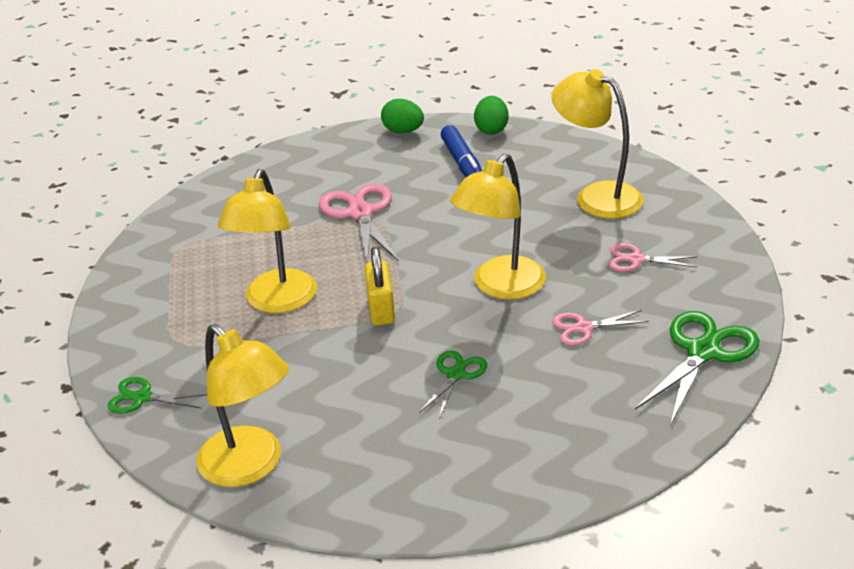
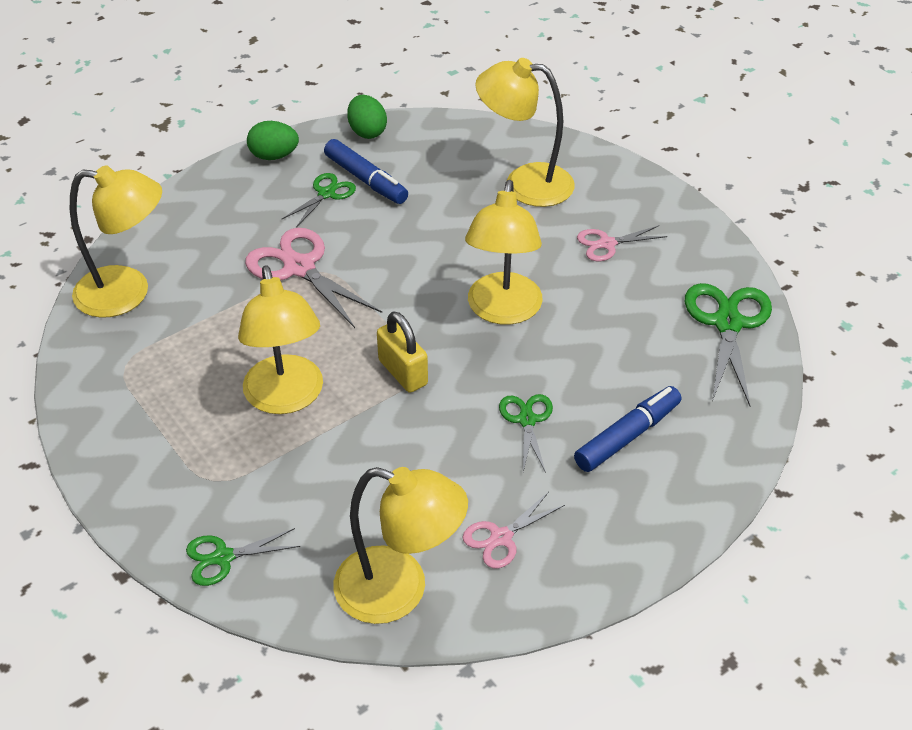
camera: 30 degrees left, 10 degrees up
pink scissors [552,310,649,346] -> pink scissors moved to [462,492,565,568]
none -> yellow lamp [70,165,162,318]
none -> green scissors [282,173,356,227]
none -> blue marker [574,386,681,472]

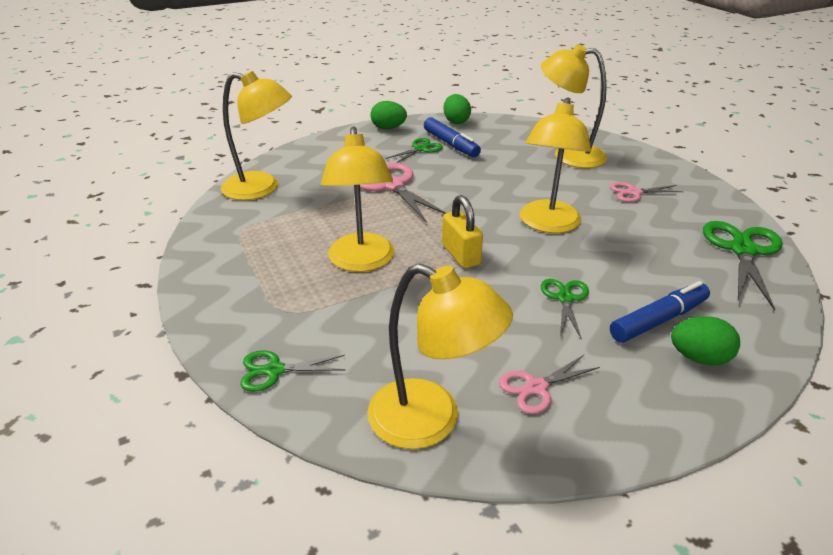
camera: 10 degrees right, 10 degrees down
none -> green egg [671,316,740,366]

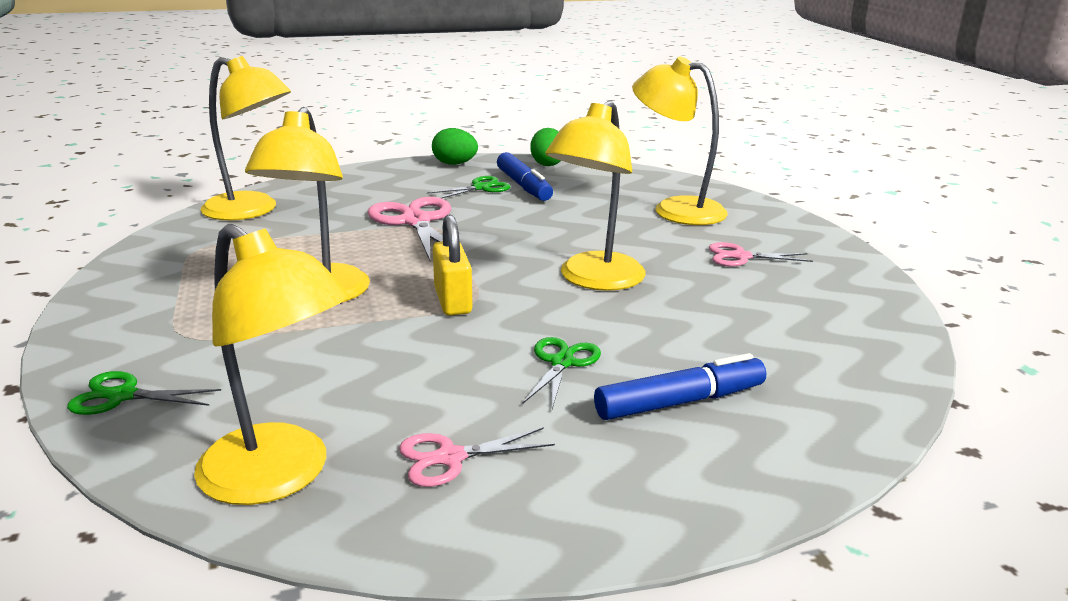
camera: 10 degrees right, 10 degrees down
green egg [671,316,740,366] -> none
green scissors [703,221,783,311] -> none

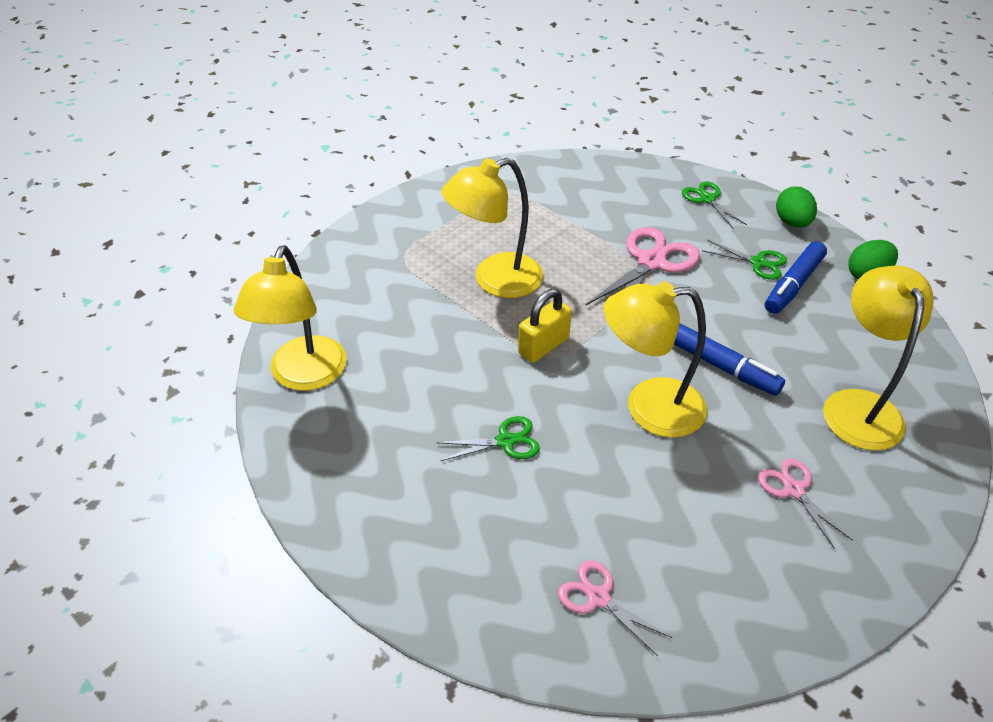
camera: 60 degrees right, 20 degrees up
green scissors [67,371,221,415] -> green scissors moved to [682,182,747,228]
yellow lamp [201,56,291,220] -> none
pink scissors [399,427,555,487] -> pink scissors moved to [558,560,672,656]
blue marker [594,353,766,420] -> blue marker moved to [674,323,785,396]

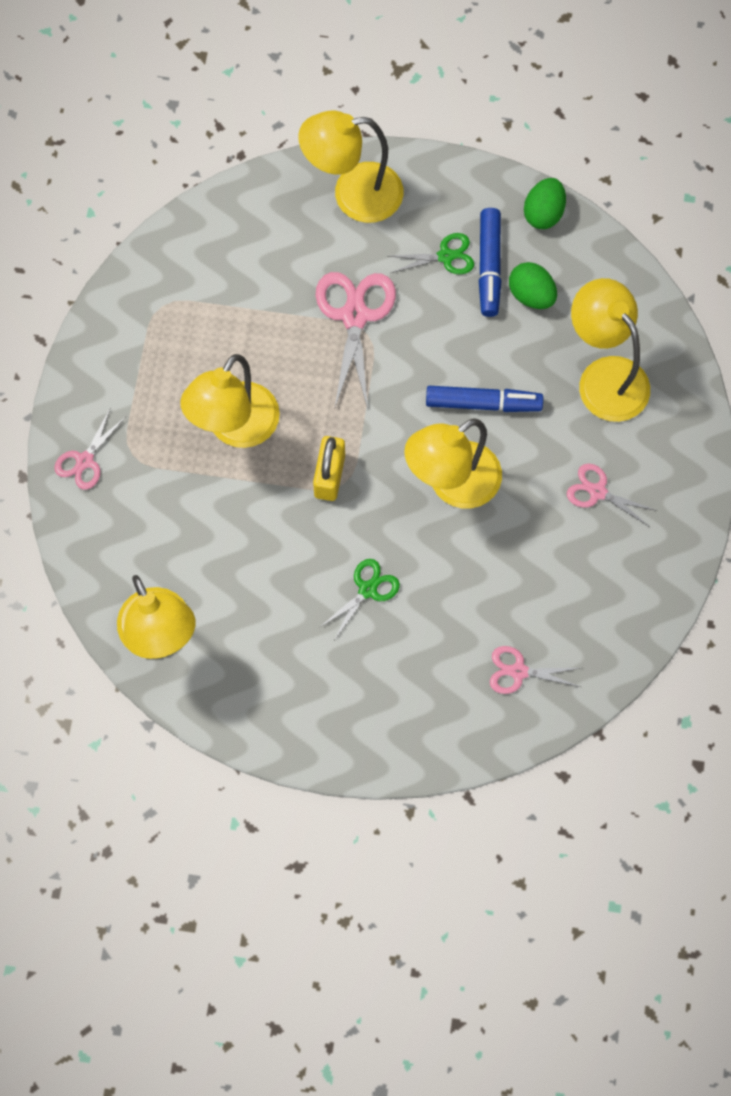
camera: 35 degrees left, 25 degrees up
green scissors [682,182,747,228] -> yellow lamp [298,111,404,223]
green egg [776,186,817,228] -> green egg moved to [509,262,557,309]
none -> pink scissors [54,409,126,490]

